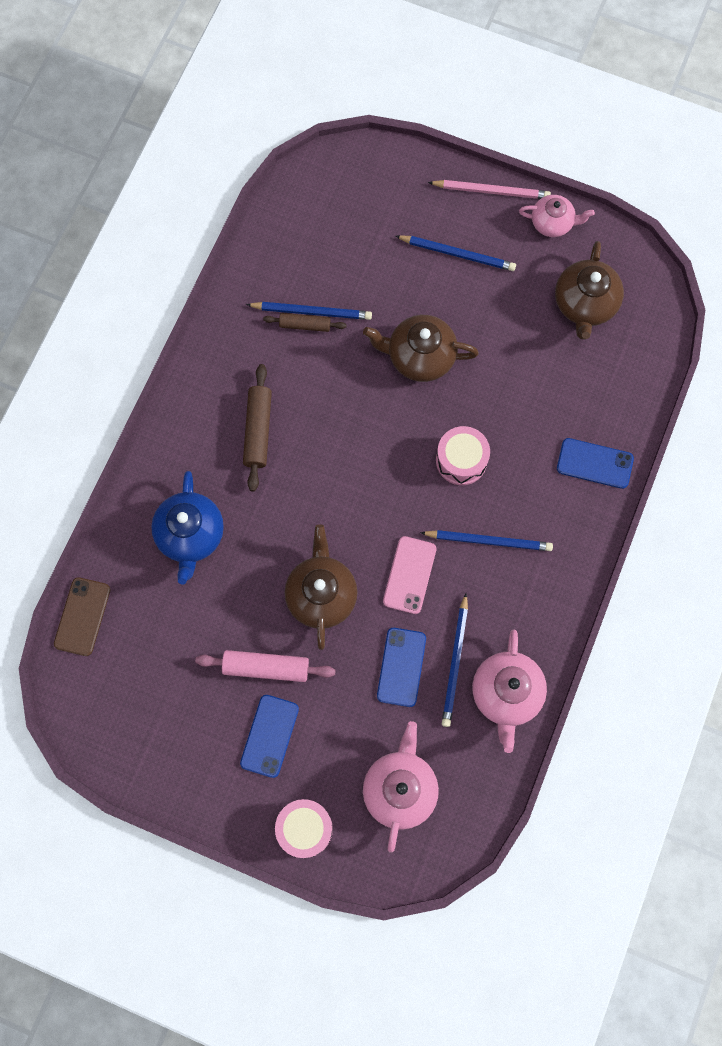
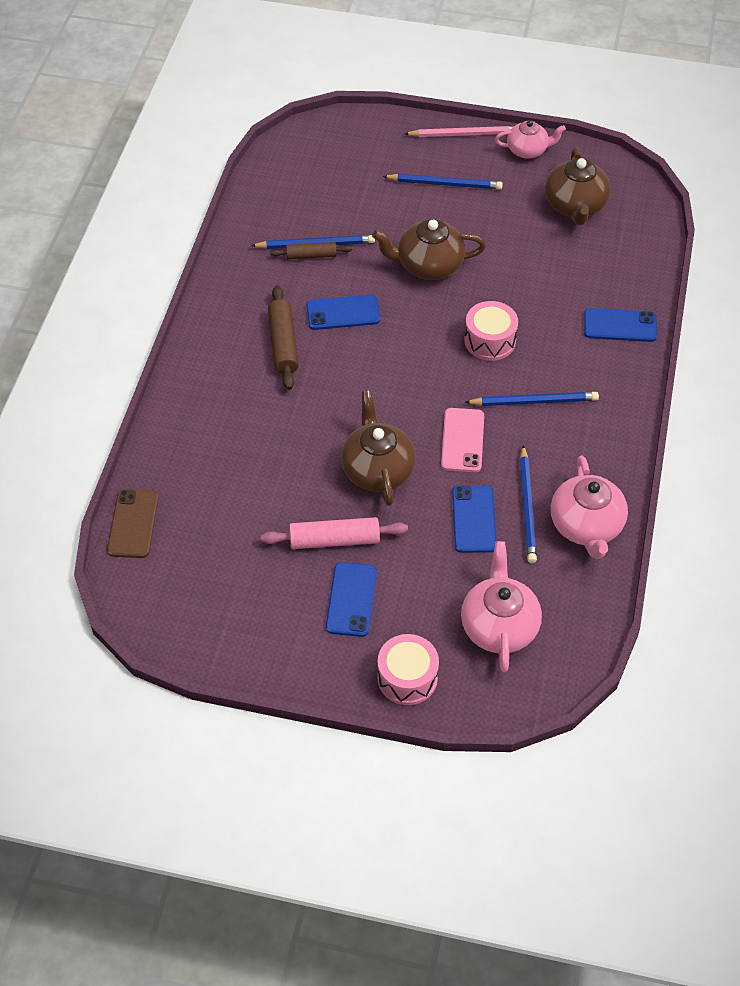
camera: 10 degrees left, 20 degrees down
blue teapot [151,471,224,584] -> none
none -> blue phone [306,294,380,330]

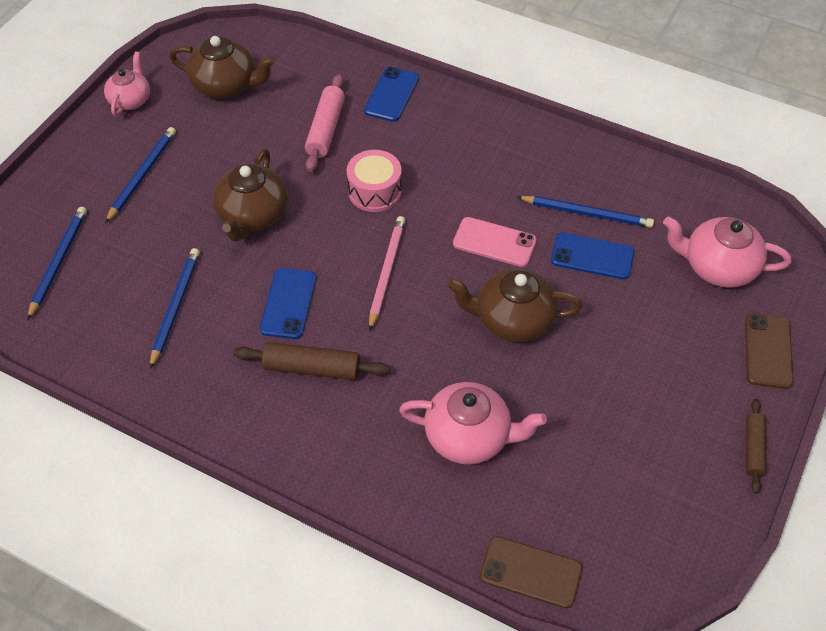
camera: 75 degrees left, 0 degrees up
pink rolling pin [261,517,408,549] -> pink rolling pin moved to [305,74,345,172]
brown rolling pin [270,242,352,260] -> brown rolling pin moved to [746,399,766,494]
blue phone [326,562,377,637] -> none
pink drum [377,634,439,705] -> brown phone [745,313,794,389]
pink pencil [404,126,514,137] -> pink pencil moved to [369,216,406,331]
blue pencil [464,392,599,406] -> blue pencil moved to [27,207,87,320]
pink teapot [551,456,628,559] -> pink teapot moved to [399,382,547,464]

